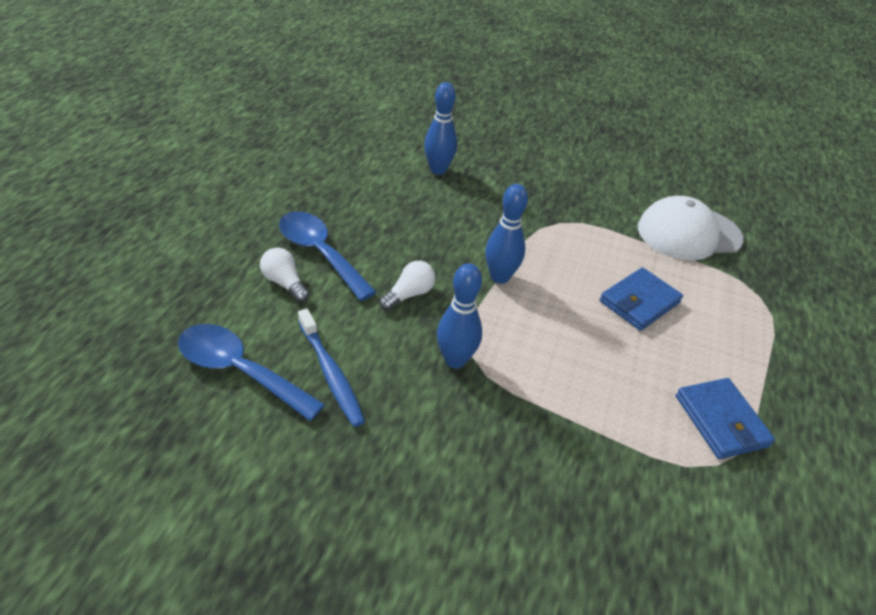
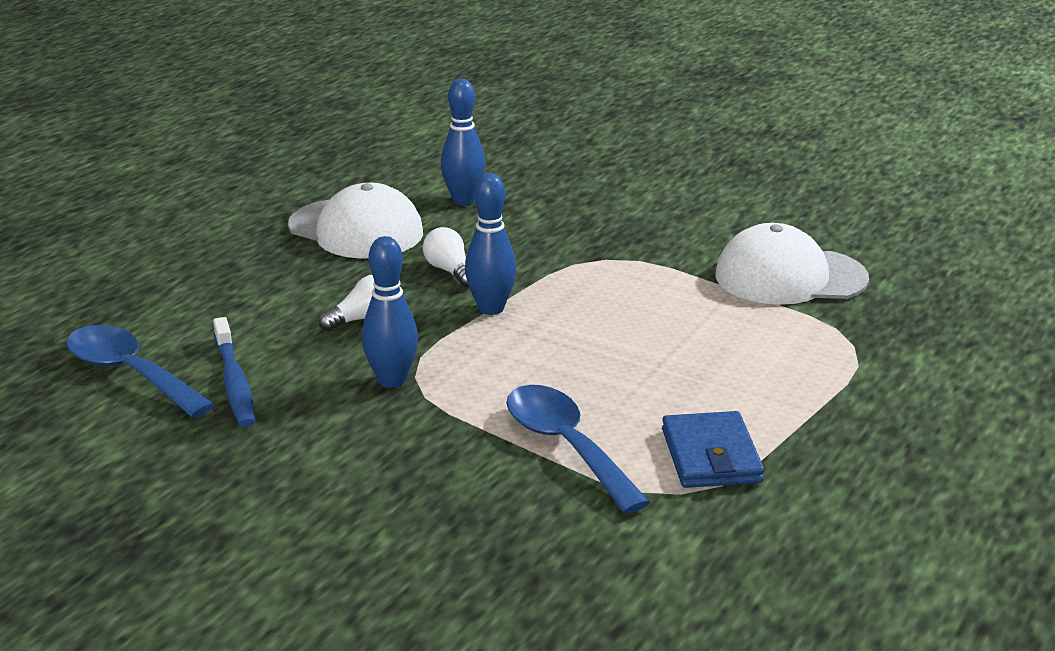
camera: 15 degrees right, 15 degrees down
white light bulb [260,248,309,302] -> white light bulb moved to [423,227,469,287]
blue spoon [279,211,376,301] -> blue spoon moved to [506,385,650,514]
blue wallet [600,267,683,331] -> none
none -> white cap [288,183,423,259]

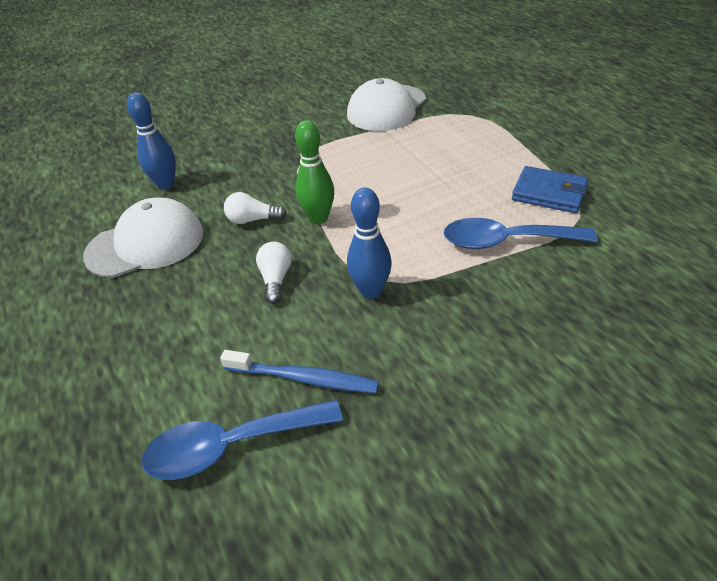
camera: 55 degrees left, 15 degrees up
blue bowling pin [465,173,517,315] -> green bowling pin [295,120,334,224]

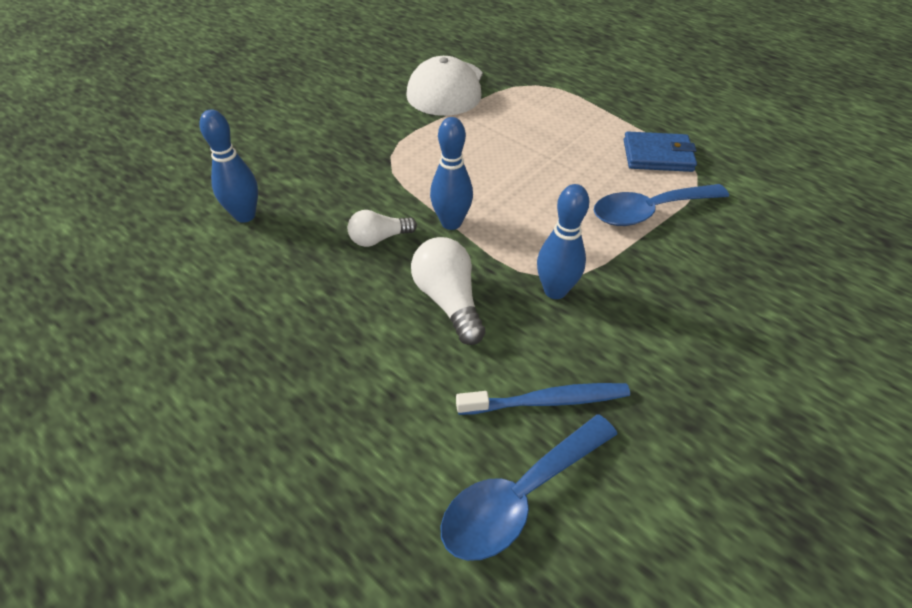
camera: 25 degrees left, 5 degrees up
white cap [83,198,203,278] -> none
white light bulb [256,242,292,304] -> white light bulb [411,237,485,345], size x1.52
green bowling pin [295,120,334,224] -> blue bowling pin [430,117,473,230]

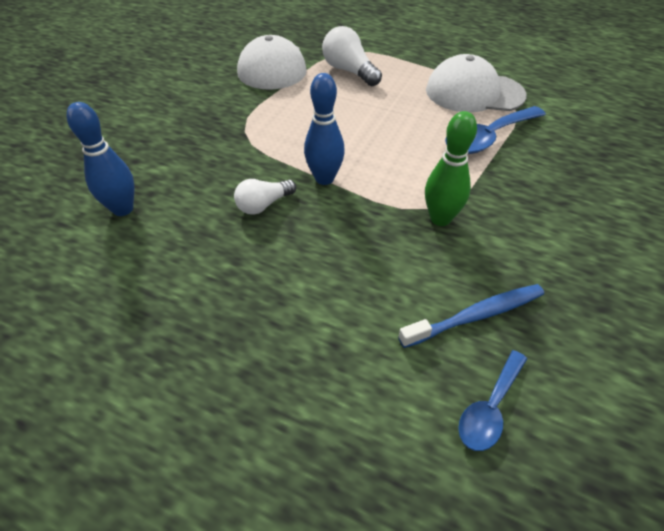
camera: 15 degrees left, 0 degrees up
white light bulb [411,237,485,345] -> white light bulb moved to [322,26,382,86]
blue spoon [441,414,617,561] -> blue spoon [458,350,527,451], size x0.61
blue bowling pin [537,184,589,299] -> green bowling pin [425,111,477,226]
blue wallet [624,132,697,172] -> white cap [426,54,527,112]

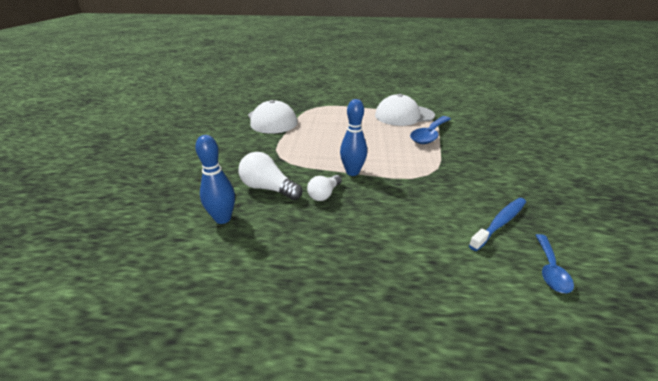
camera: 20 degrees left, 15 degrees down
white light bulb [322,26,382,86] -> white light bulb moved to [238,152,302,200]
green bowling pin [425,111,477,226] -> none

